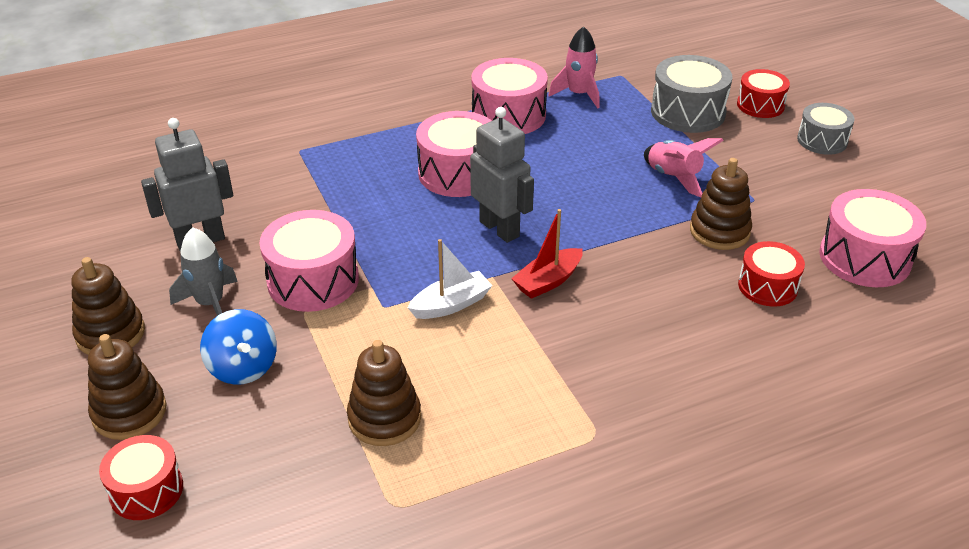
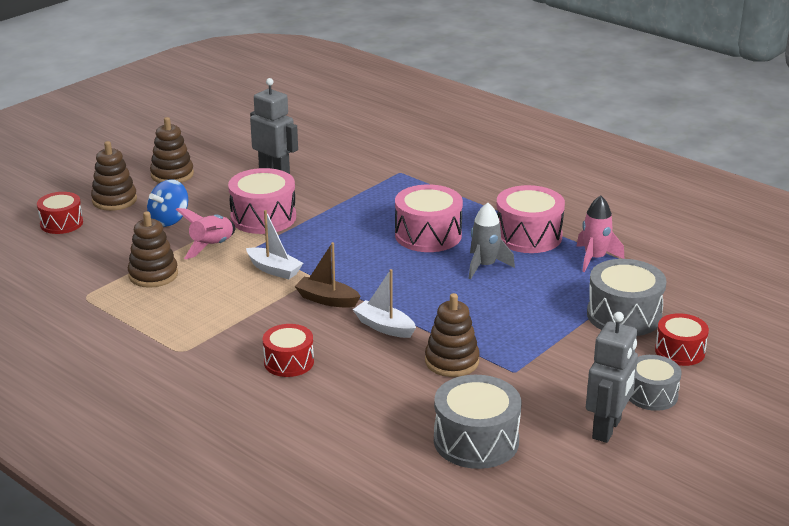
camera: 65 degrees right, 10 degrees down
grey rocket [169,227,238,316] -> grey rocket moved to [468,203,515,279]
grey robot [470,107,534,243] -> grey robot moved to [586,312,638,443]
red boat [511,209,583,299] -> brown boat [295,242,361,308]
pink rocket [644,138,724,197] -> pink rocket moved to [176,208,235,259]
red drum [738,241,805,307] -> red drum moved to [263,324,314,377]
pink drum [819,189,926,287] -> grey drum [434,375,521,469]
none -> white boat [353,269,416,338]

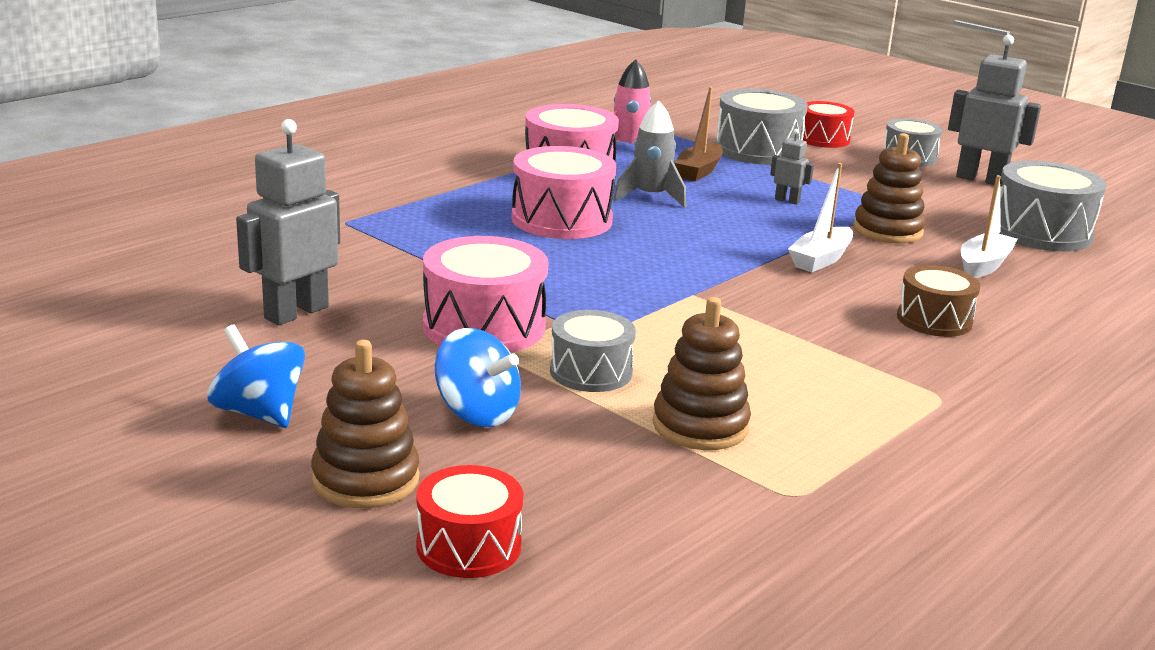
camera: 90 degrees left, 5 degrees down
brown stacking toy [150,117,194,183] -> blue spinning top [208,325,305,428]
pink rocket [176,208,235,259] -> grey drum [550,310,636,392]
white boat [246,210,303,280] -> white boat moved to [961,175,1017,278]
red drum [263,324,314,377] -> brown drum [897,265,981,337]
brown boat [295,242,361,308] -> brown boat moved to [675,87,723,181]
none -> grey robot [770,129,814,205]

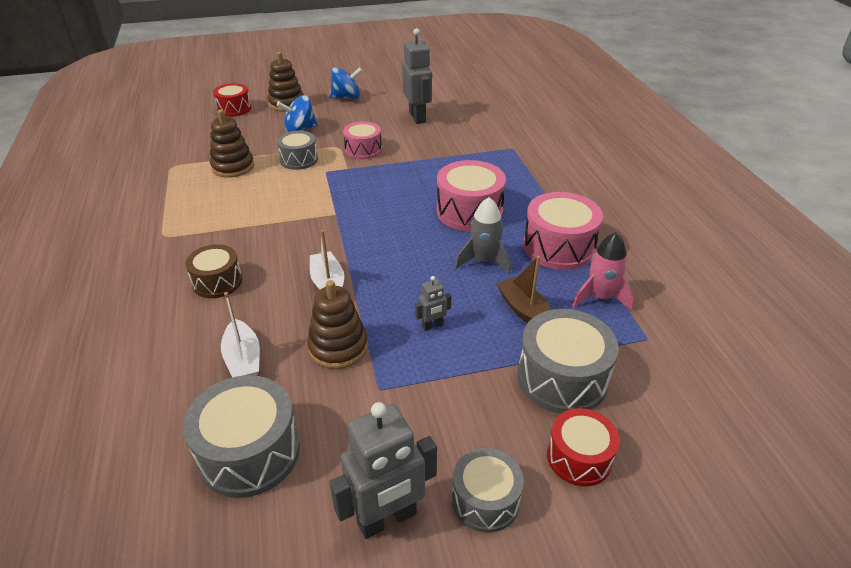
camera: 125 degrees right, 15 degrees up
pink drum [423,236,549,353] -> pink drum [343,121,382,159], size x0.64

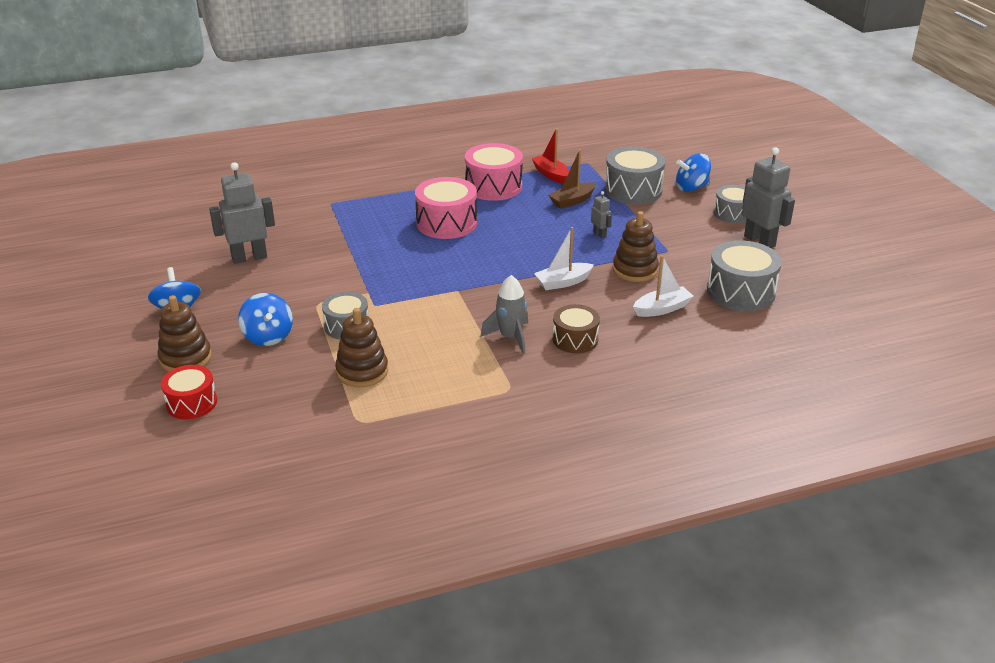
camera: 95 degrees left, 5 degrees down
pink drum [343,121,382,159] -> none
grey rocket [455,197,511,275] -> grey rocket moved to [480,275,528,354]
red drum [547,408,620,486] -> blue spinning top [676,153,711,192]
pink rocket [572,232,634,312] -> red boat [531,128,569,184]

